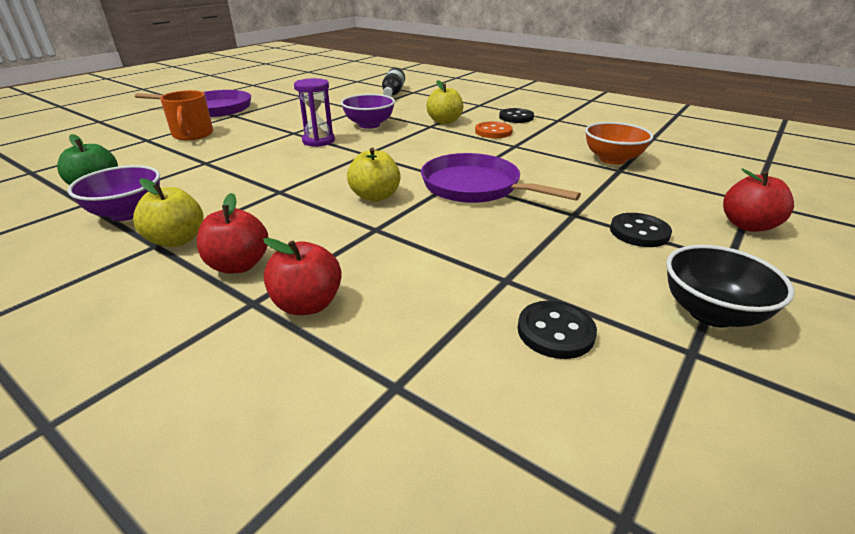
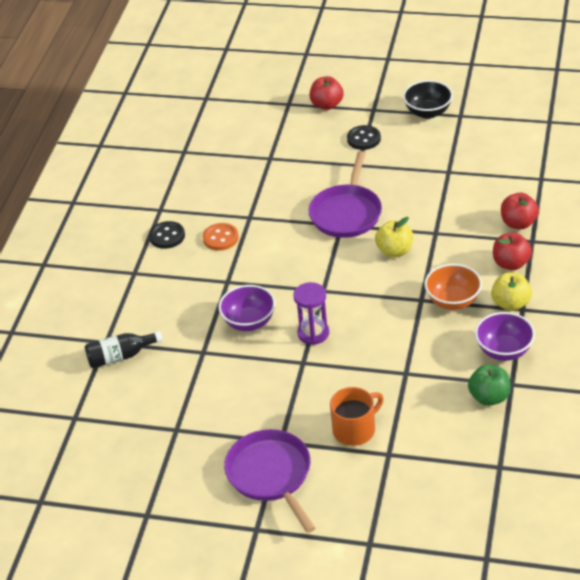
camera: 110 degrees left, 10 degrees up
yellow apple [426,80,463,124] -> none
black button [518,301,597,359] -> none
orange bowl [585,122,653,165] -> orange bowl moved to [424,264,482,310]

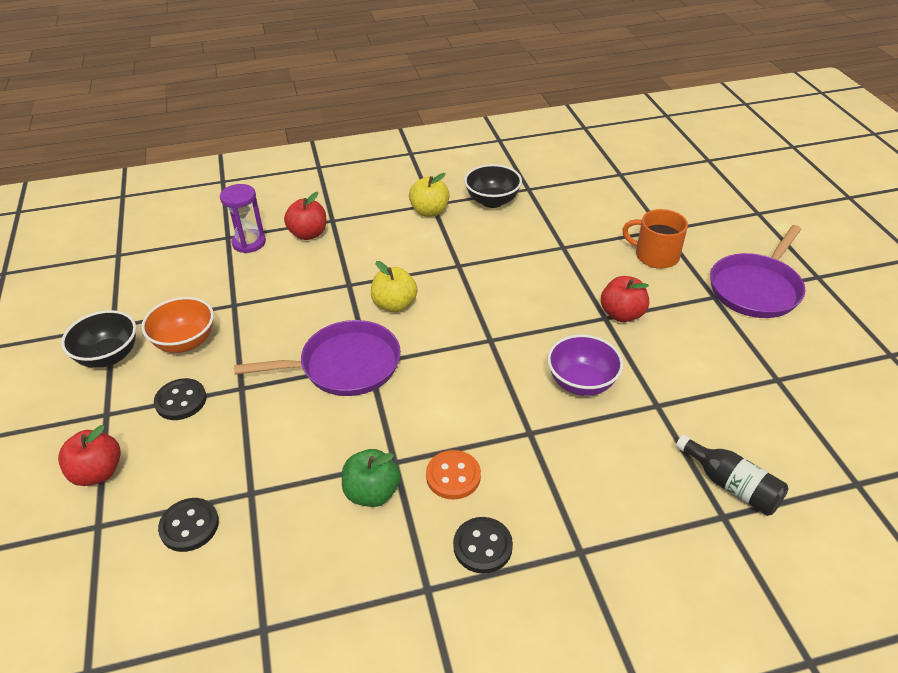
camera: 120 degrees left, 0 degrees up
purple hourglass [293,282,329,345] -> purple hourglass moved to [220,184,266,253]
orange bowl [424,264,482,310] -> orange bowl moved to [141,297,214,353]
green apple [468,364,511,406] -> green apple moved to [342,449,400,507]
purple bowl [475,312,535,361] -> black bowl [464,164,522,208]
red apple [493,232,532,270] -> red apple moved to [601,276,649,322]
none -> black button [158,498,219,552]

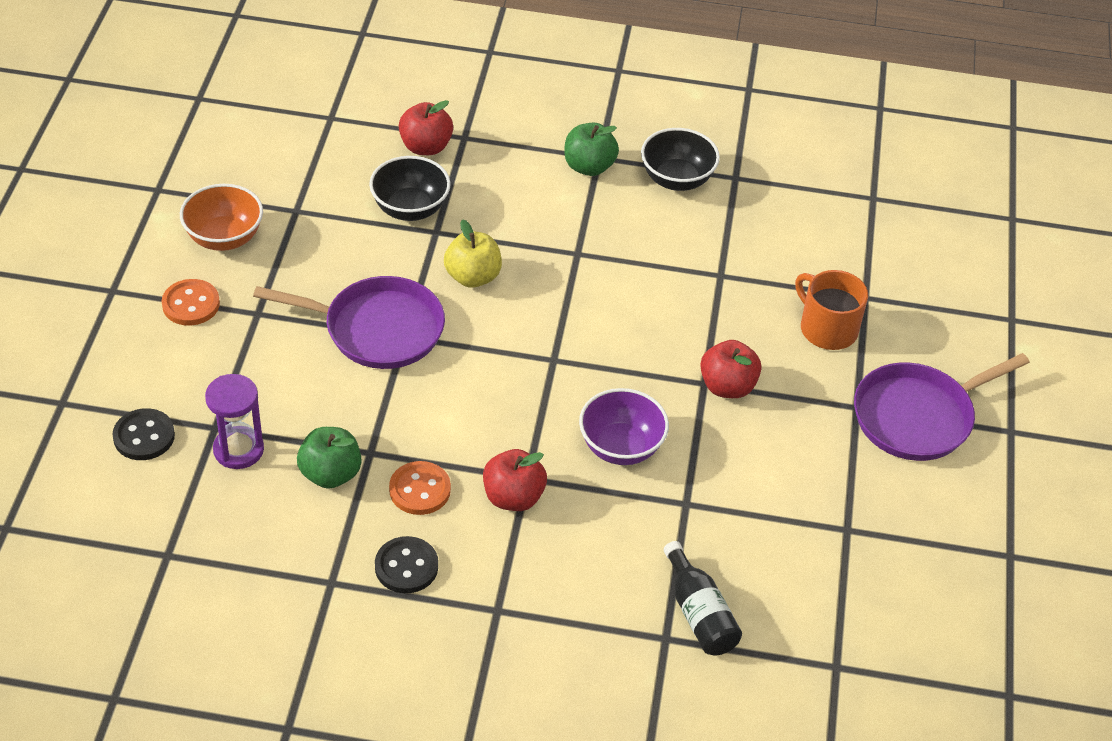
camera: 20 degrees right, 5 degrees up
red apple [58,425,121,486] -> red apple moved to [483,449,547,511]
black bowl [61,310,136,368] -> black bowl moved to [369,156,451,221]
black button [154,378,206,420] -> orange button [162,279,220,326]
purple hourglass [220,184,266,253] -> purple hourglass moved to [205,374,264,469]
yellow apple [409,173,450,217] -> green apple [564,123,619,176]

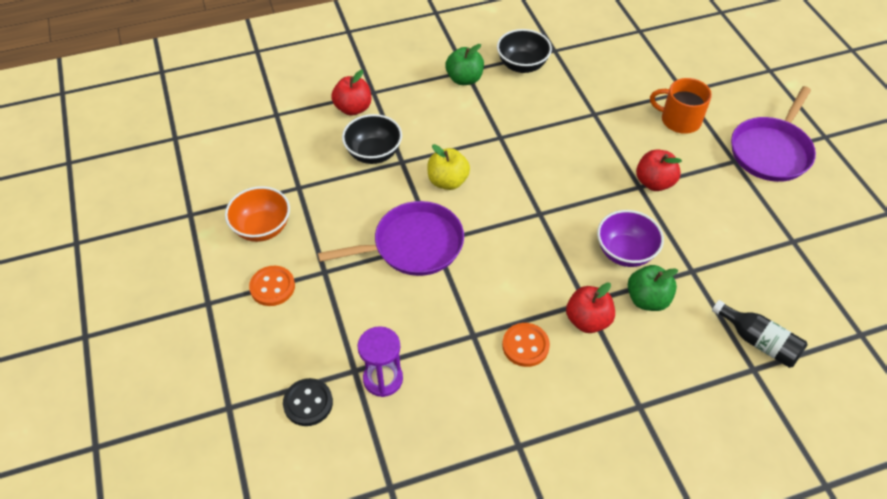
camera: 25 degrees left, 5 degrees up
green apple [297,427,361,489] -> green apple moved to [628,265,678,311]
black button [375,536,438,593] -> none

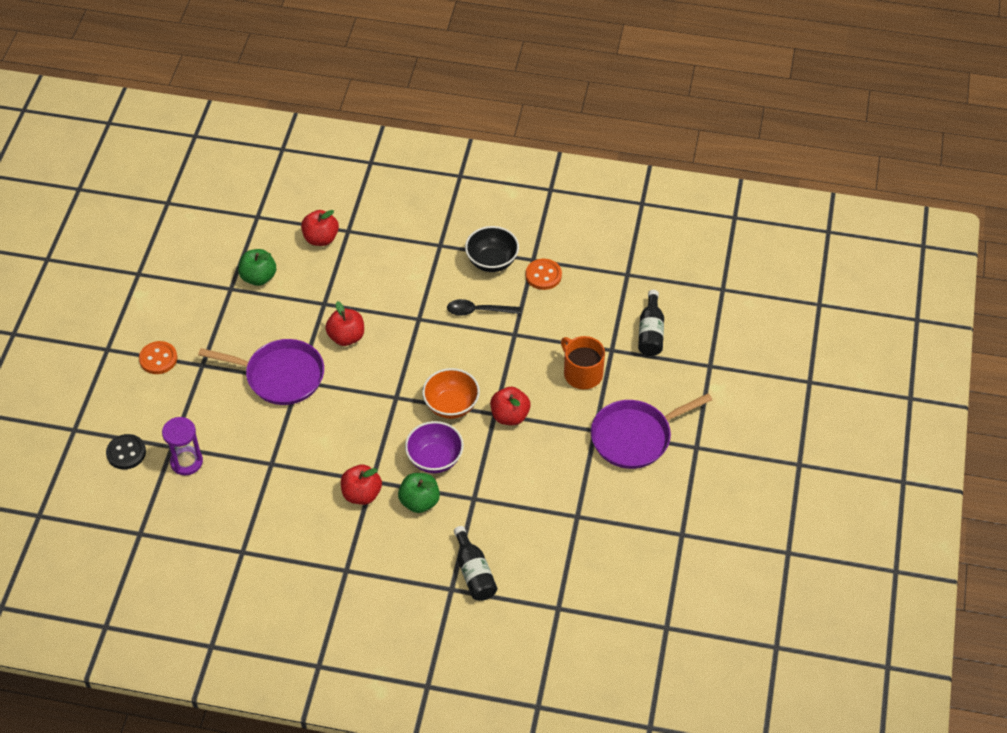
camera: 30 degrees right, 0 degrees up
orange bowl [225,186,290,242] -> orange bowl moved to [422,368,480,419]
black bowl [342,114,402,164] -> none
yellow apple [427,144,470,190] -> red apple [325,301,364,346]
green apple [445,44,484,85] -> green apple moved to [238,249,276,286]
orange button [502,323,550,367] -> orange button moved to [526,259,562,290]
none -> black spoon [447,299,521,316]
none -> black bottle [638,290,664,356]

